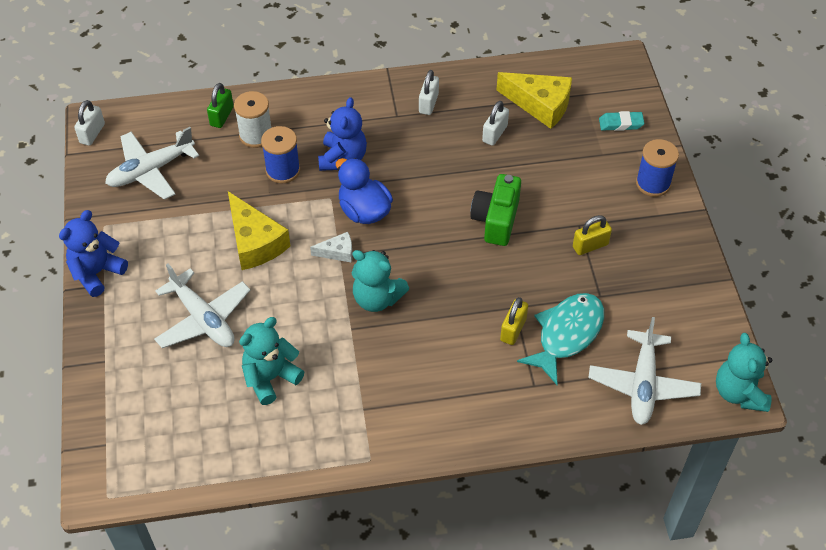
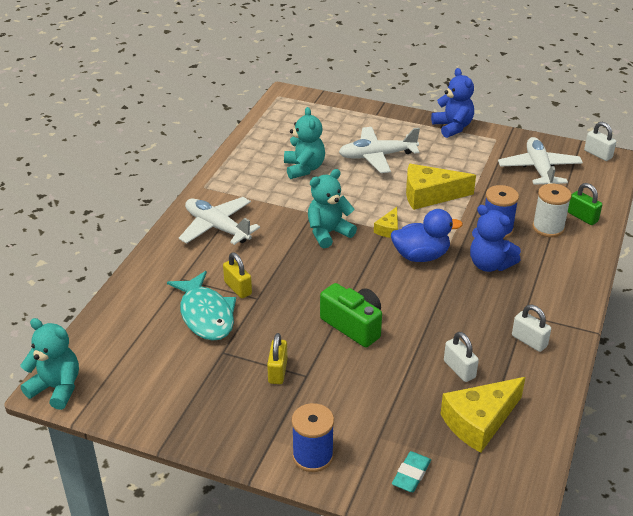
camera: 120 degrees right, 15 degrees down
white cheese [310,232,352,262] -> yellow cheese [374,207,398,238]
white plane [588,317,701,425] -> white plane moved to [179,197,260,245]

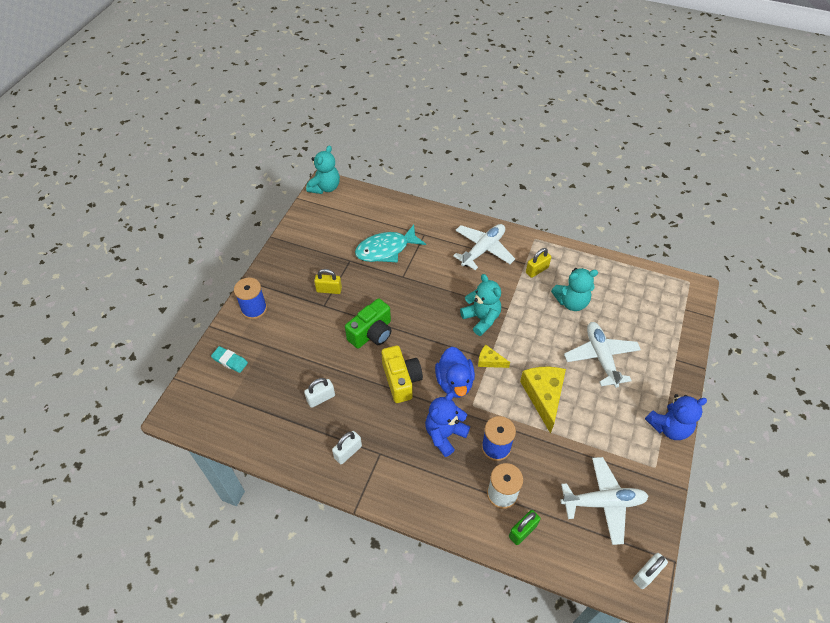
camera: 90 degrees right, 15 degrees up
yellow padlock [223,252,252,298] -> yellow padlock moved to [526,248,551,278]
yellow cheese [441,377,525,453] -> none
none -> yellow camera [382,346,423,403]

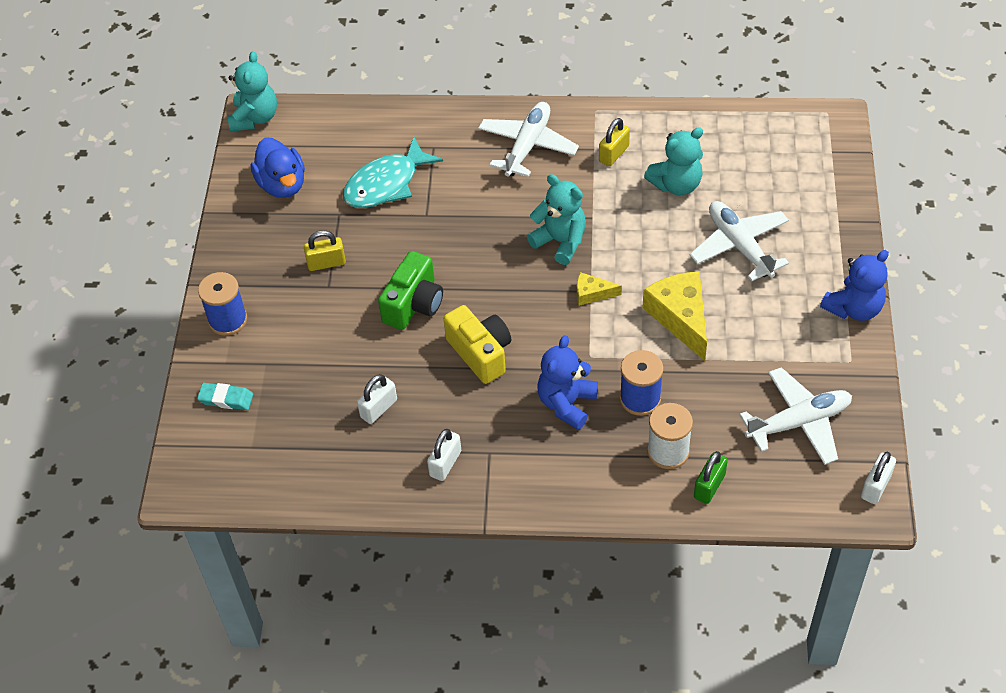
camera: 15 degrees left, 0 degrees up
blue duck [435,347,475,398] -> blue duck moved to [250,138,305,198]

